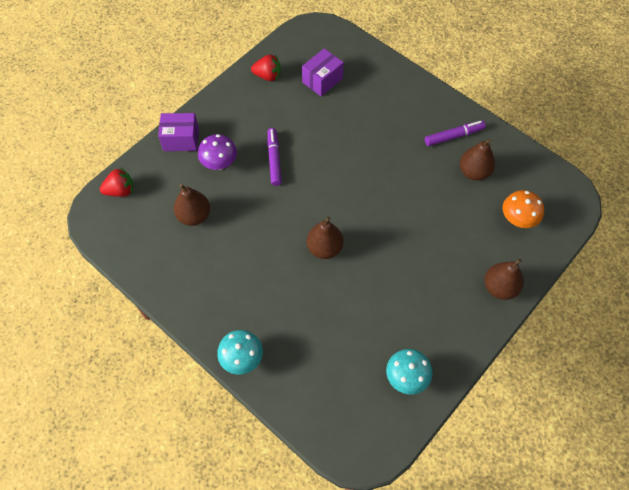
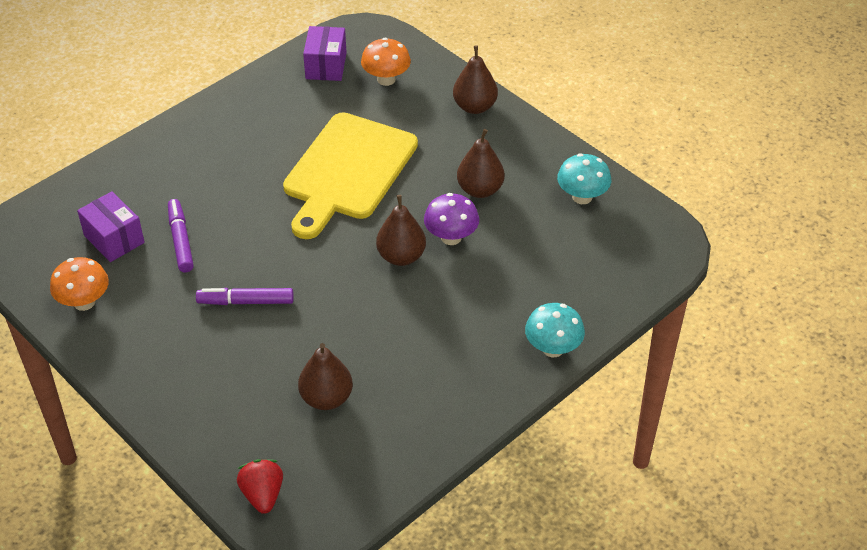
camera: 85 degrees left, 15 degrees down
purple box [158,113,199,151] -> purple box moved to [303,26,347,81]
purple mushroom [198,134,237,170] -> purple mushroom moved to [424,193,479,245]
red strawberry [251,54,281,81] -> orange mushroom [50,257,109,311]
purple marker [425,120,486,146] -> purple marker moved to [168,199,194,272]
brown pear [460,139,495,181] -> brown pear moved to [457,129,505,198]
none -> yellow cutting board [283,112,418,239]

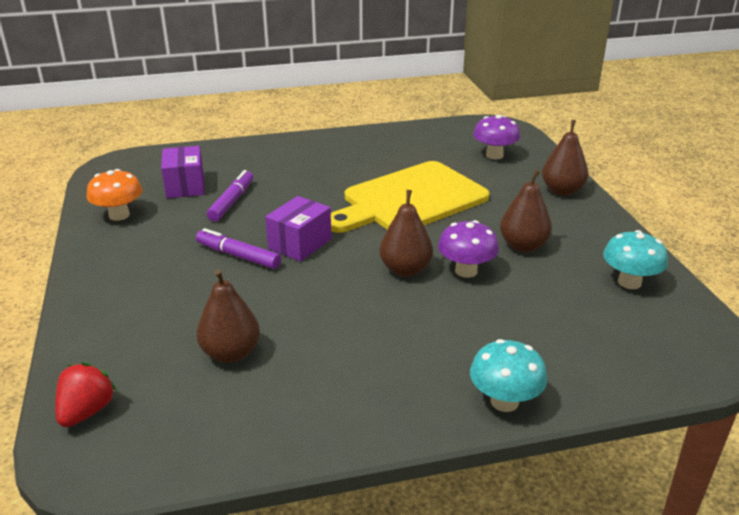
camera: 30 degrees right, 15 degrees down
purple box [303,26,347,81] -> purple box moved to [265,196,332,262]
orange mushroom [361,38,411,86] -> purple mushroom [473,115,520,160]

